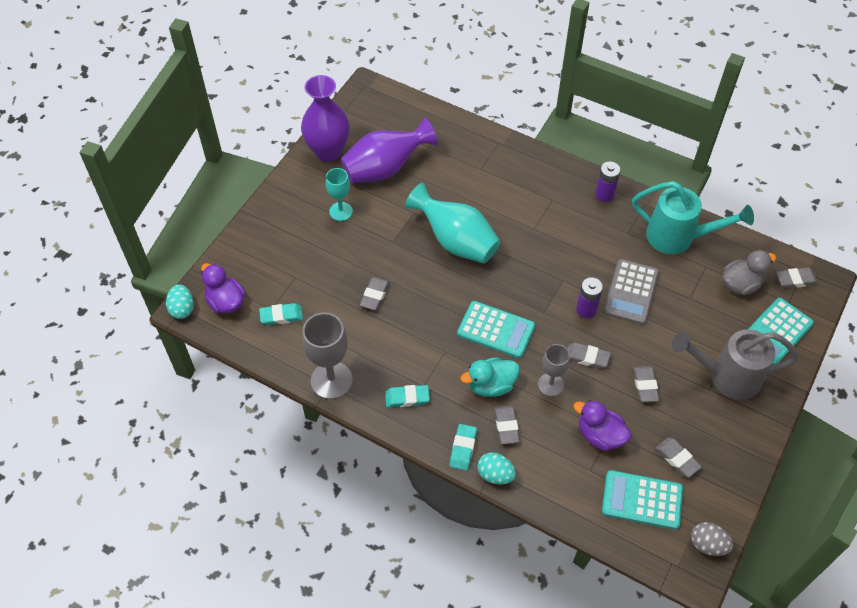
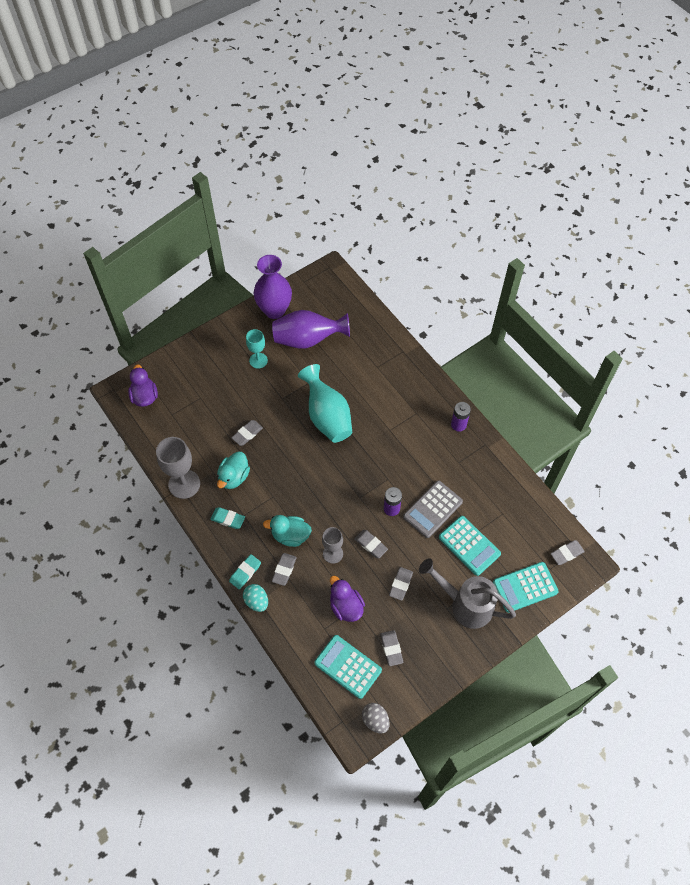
camera: 25 degrees right, 5 degrees up
turquoise egg [166,284,194,319] -> none
turquoise eraser [259,303,303,325] -> none
turquoise calculator [457,301,535,358] -> turquoise calculator moved to [439,516,501,576]
turquoise watering can [632,181,754,254] -> none
grey duck [723,250,776,295] -> none
grey eraser [776,268,818,288] -> grey eraser turned 45 degrees counterclockwise [551,540,585,565]
none -> turquoise duck [217,452,250,489]

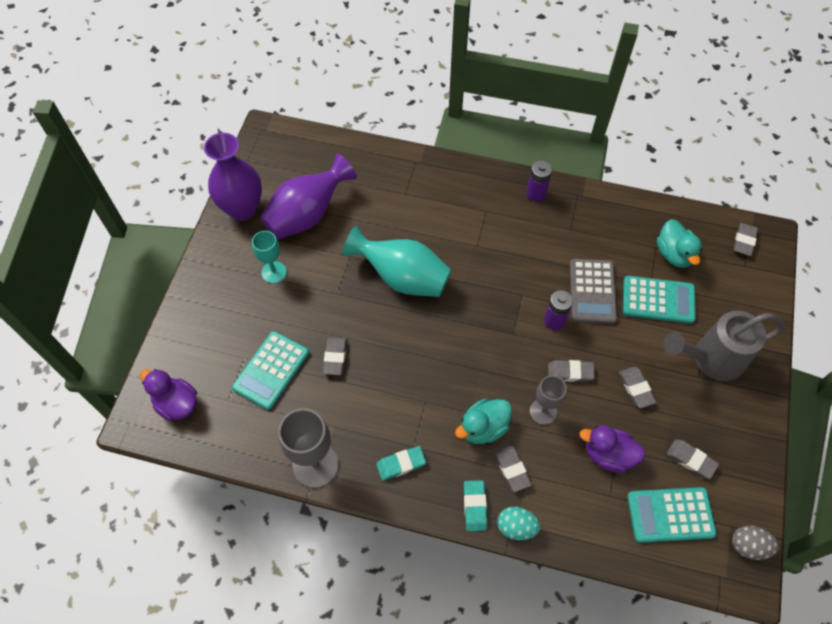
camera: 40 degrees left, 0 degrees up
turquoise duck [217,452,250,489] -> turquoise duck moved to [657,219,702,268]
turquoise calculator [493,562,559,613] -> turquoise calculator moved to [232,331,309,410]

